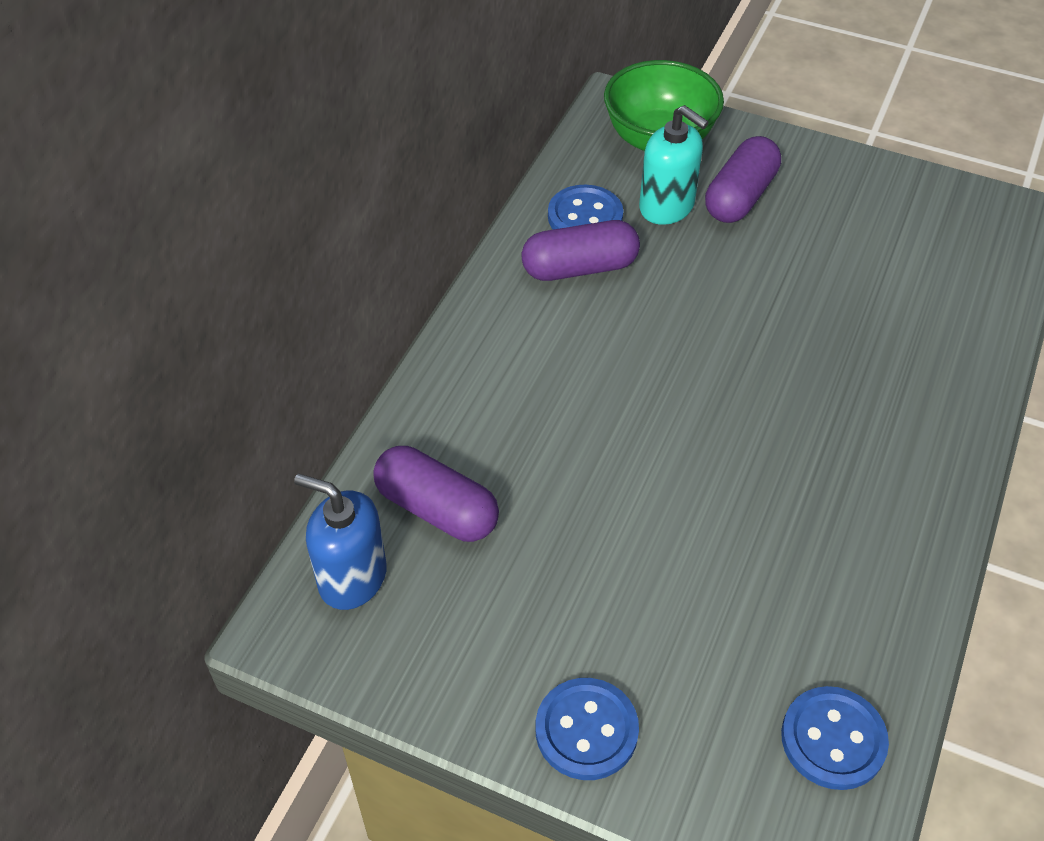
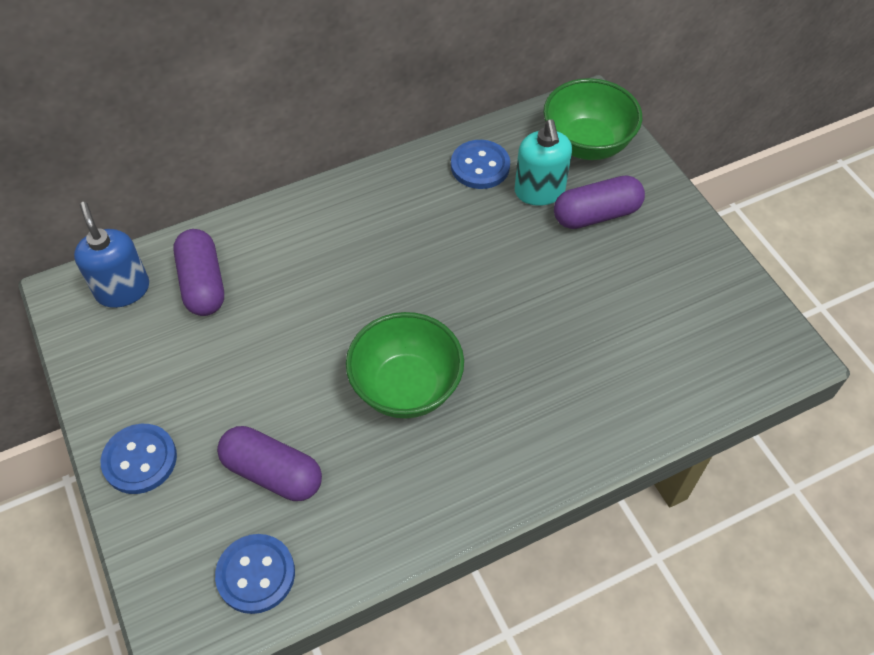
camera: 40 degrees right, 5 degrees up
purple capsule [521,220,640,281] -> purple capsule moved to [217,426,322,501]
none -> green bowl [346,312,464,418]

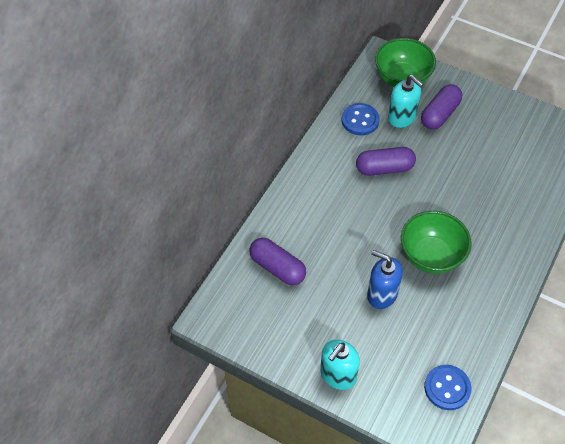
camera: 35 degrees left, 0 degrees up
blue soap dispenser [74,202,149,308] -> blue soap dispenser moved to [367,250,403,309]
blue button [101,424,177,494] -> turquoise soap dispenser [320,340,360,390]
purple capsule [217,426,322,501] -> purple capsule moved to [356,147,416,176]

